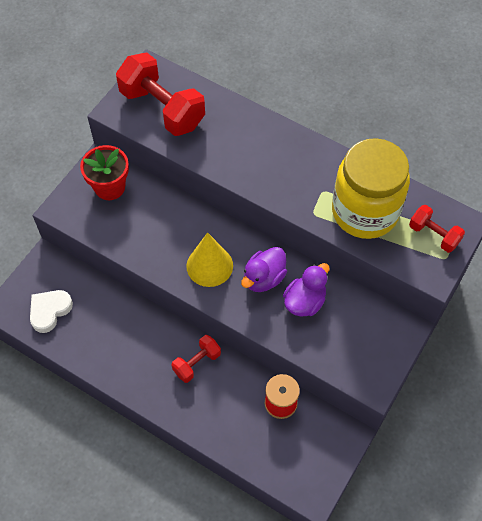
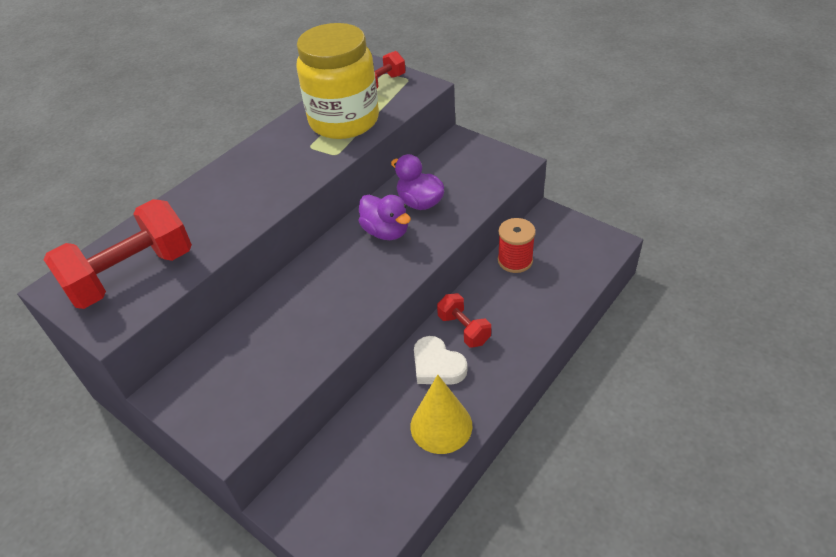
camera: 80 degrees left, 15 degrees down
white heart [30,290,73,333] -> white heart moved to [414,336,467,384]
red flower pot [80,145,129,200] -> none
yellow cone [186,232,233,287] -> yellow cone moved to [411,375,472,454]

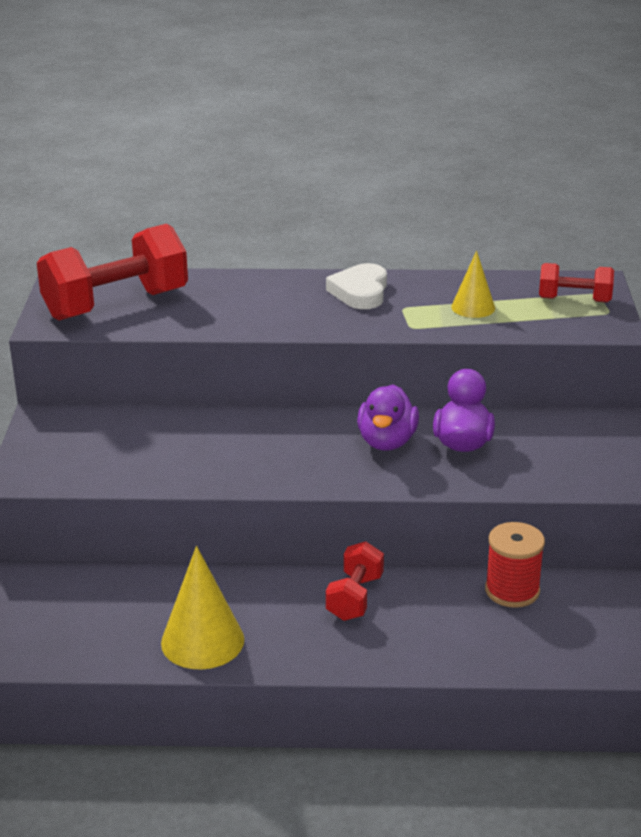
camera: 50 degrees right, 15 degrees down
red dumbbell [43,199,192,309] -> red dumbbell turned 45 degrees counterclockwise [37,224,188,321]
yellow jar [296,23,379,139] -> yellow cone [451,251,495,318]
white heart [414,336,467,384] -> white heart moved to [326,263,387,309]

